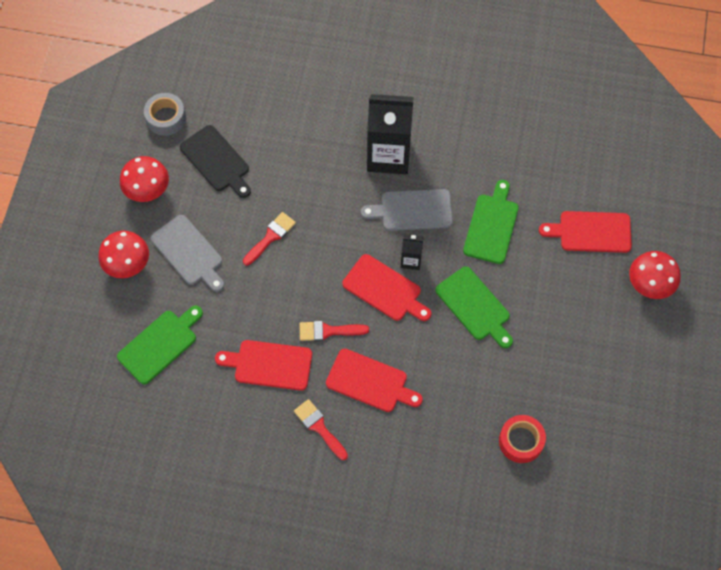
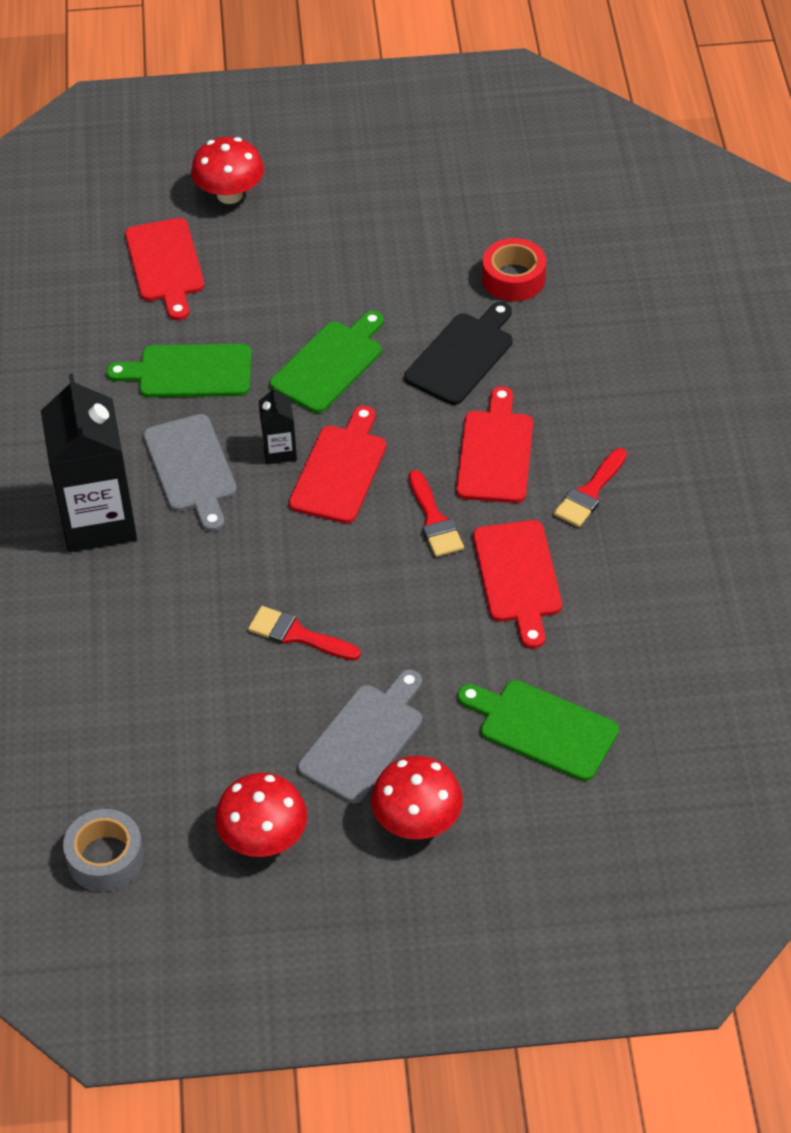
camera: 105 degrees left, 15 degrees down
black cutting board [180,125,251,198] -> black cutting board moved to [404,302,513,405]

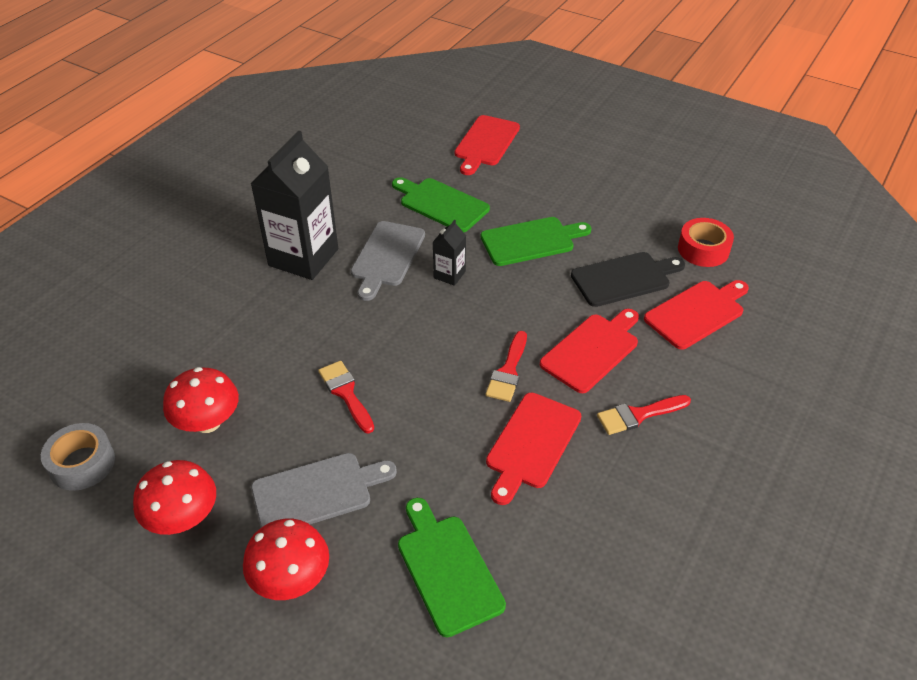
camera: 35 degrees right, 5 degrees down
red mushroom [191,137,264,204] -> red mushroom moved to [163,367,239,433]
red cutting board [289,405,386,524] -> red cutting board moved to [644,280,749,350]

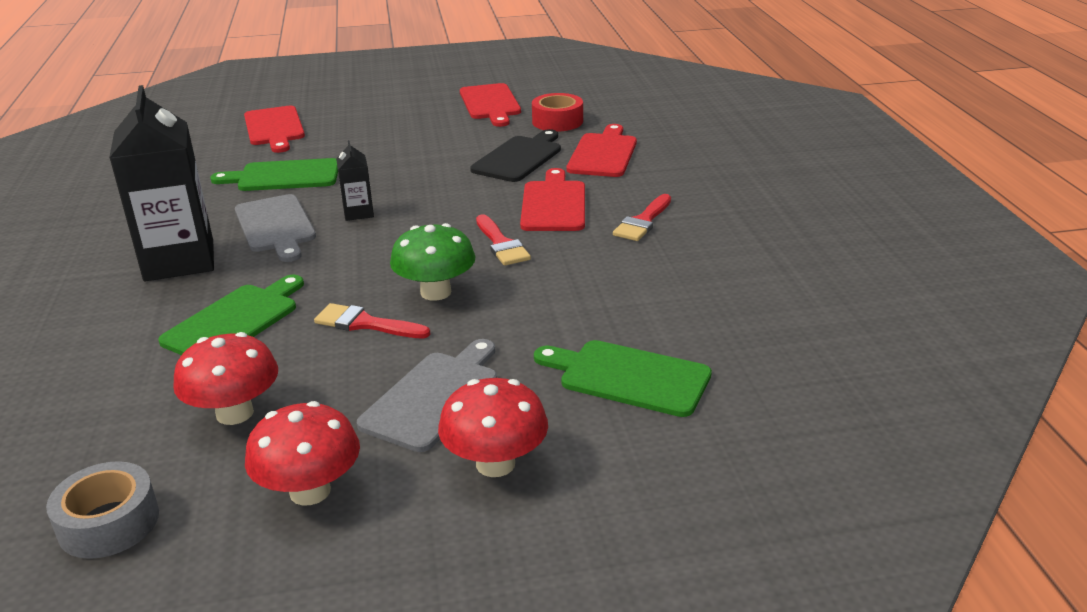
camera: 40 degrees left, 15 degrees down
green cutting board [481,217,591,266] -> green cutting board moved to [158,275,304,355]
red cutting board [486,393,581,505] -> red cutting board moved to [460,83,521,127]
none -> green mushroom [390,223,476,301]

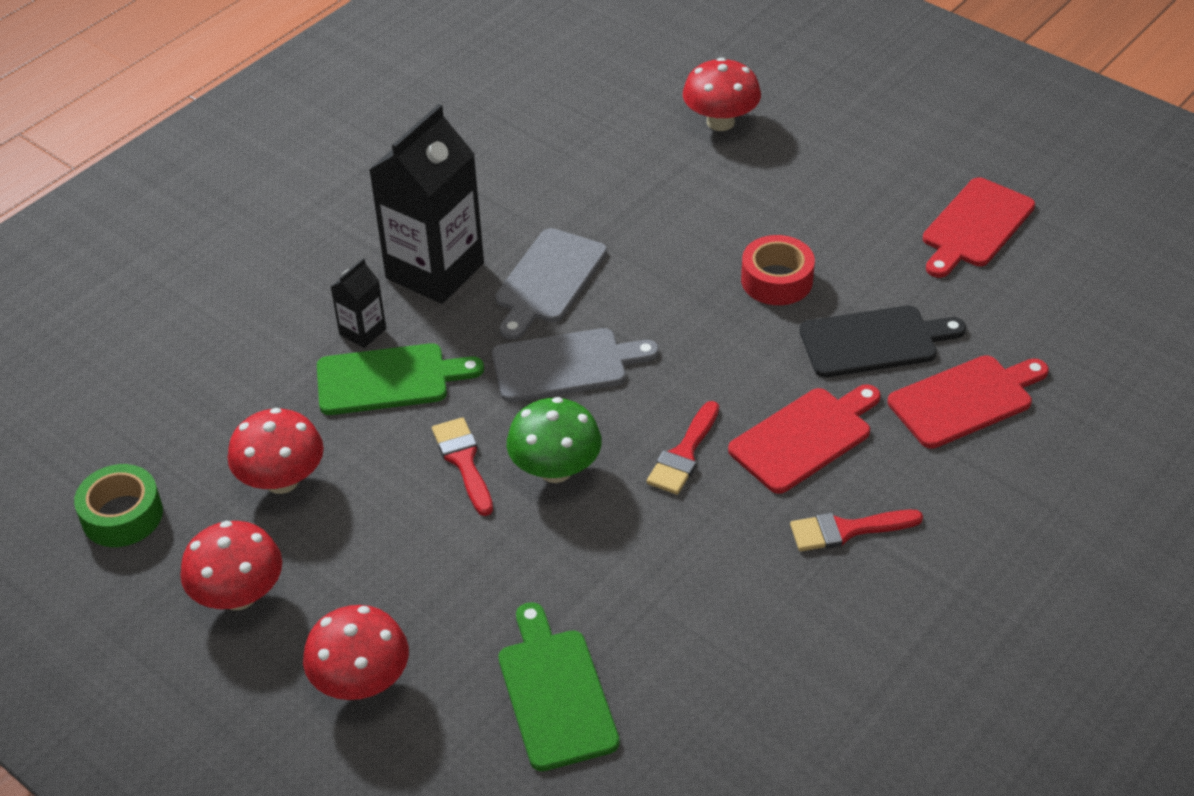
camera: 50 degrees right, 15 degrees up
grey tape [46,461,159,559] -> green tape [74,464,163,547]
green cutting board [210,158,338,191] -> none
red cutting board [244,106,305,153] -> red mushroom [683,57,761,131]
black carton [336,140,374,221] -> black carton moved to [331,258,386,348]
grey cutting board [357,339,497,452] -> grey cutting board moved to [492,328,659,402]
red tape [532,93,583,132] -> red tape moved to [741,235,815,305]

